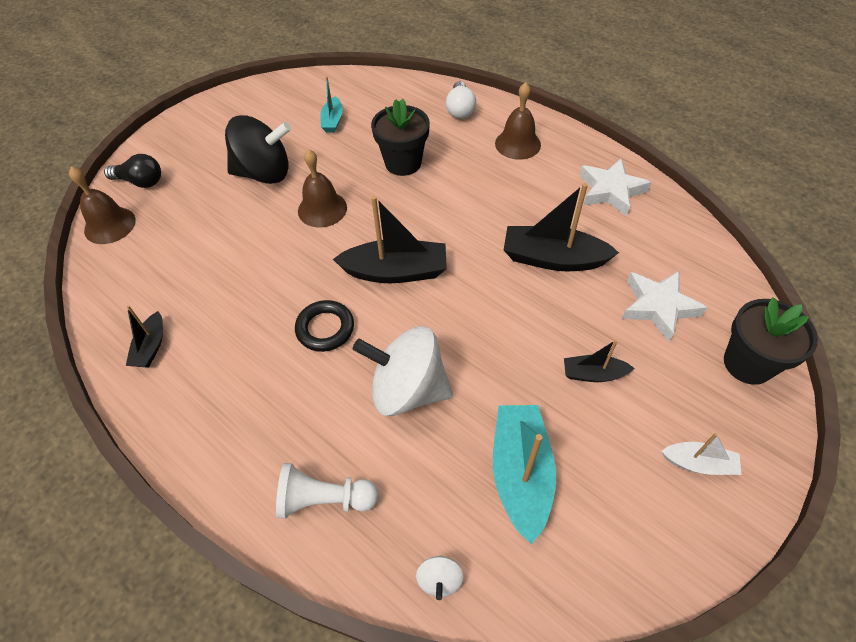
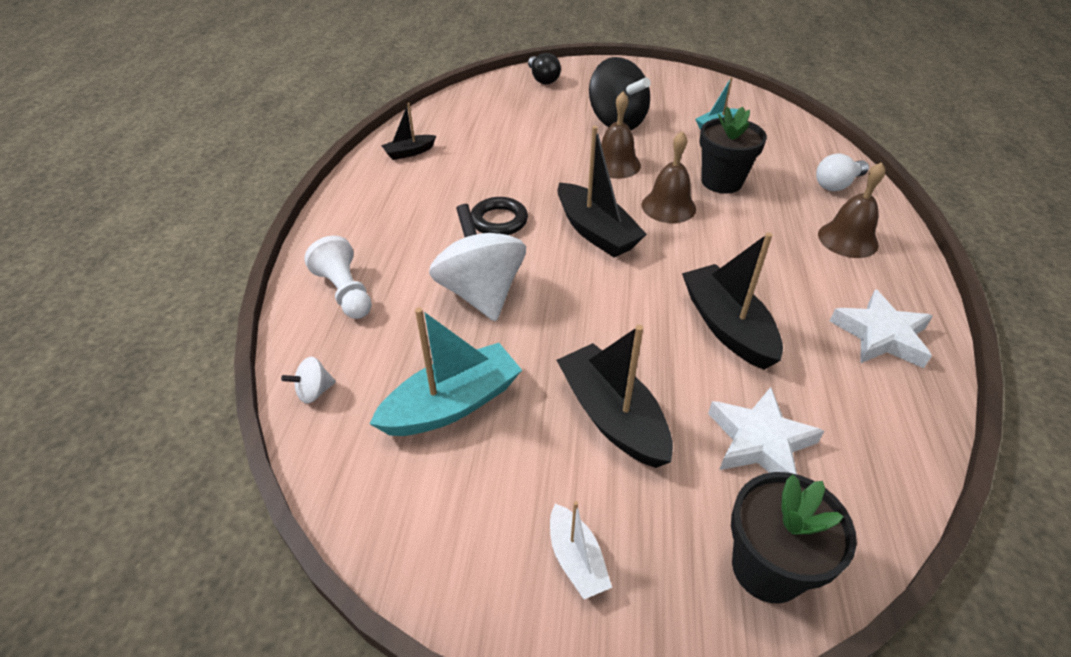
camera: 55 degrees right, 10 degrees down
brown bell [69,167,136,244] -> brown bell moved to [641,131,696,223]
black boat [564,340,635,382] -> black boat [556,325,673,468], size x1.83

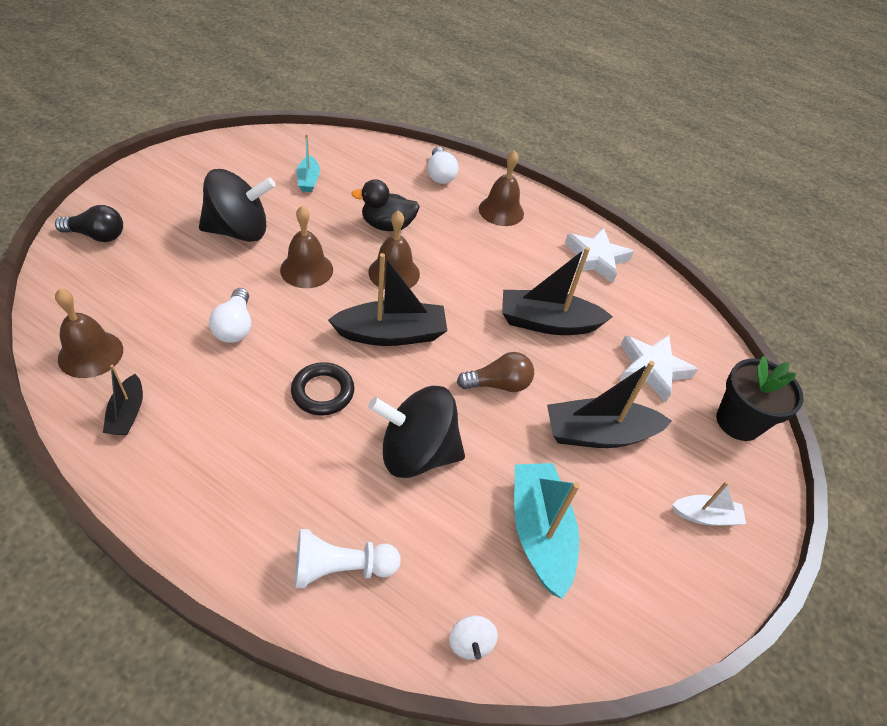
camera: 70 degrees left, 5 degrees up
white spinning top [429,204,526,321] -> black spinning top [368,386,465,478]
black flower pot [699,107,767,193] -> black duck [351,179,420,231]
none -> brown bell [55,289,123,378]
none -> white light bulb [209,288,251,343]
none -> brown light bulb [457,352,534,392]

